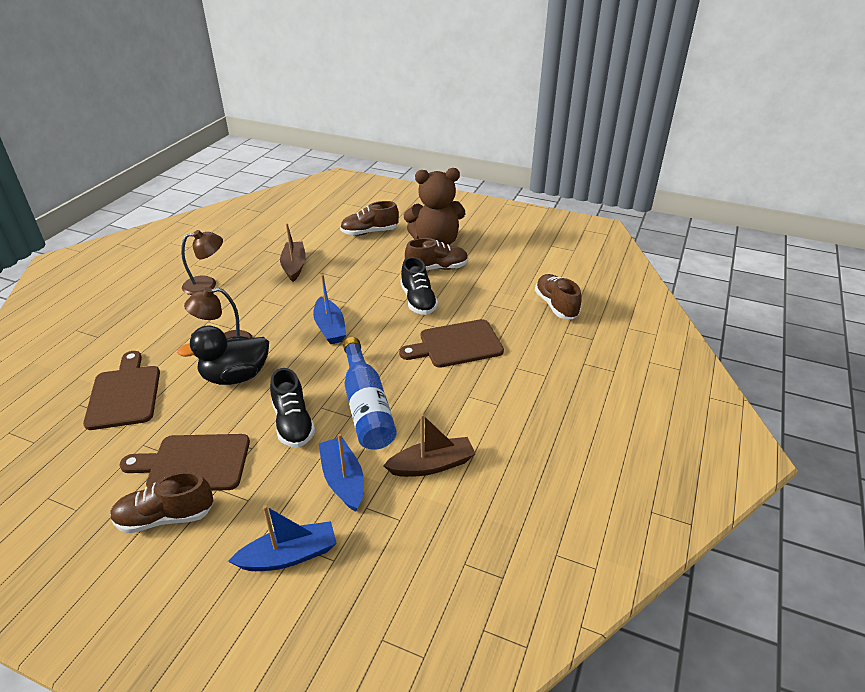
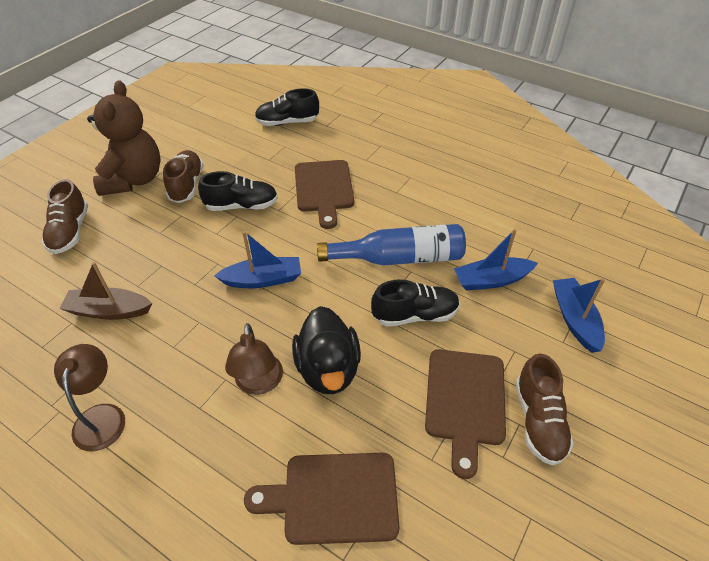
camera: 80 degrees left, 10 degrees up
brown boat [383,414,475,477] -> none
brown shoe [535,274,582,319] -> black shoe [255,88,319,126]

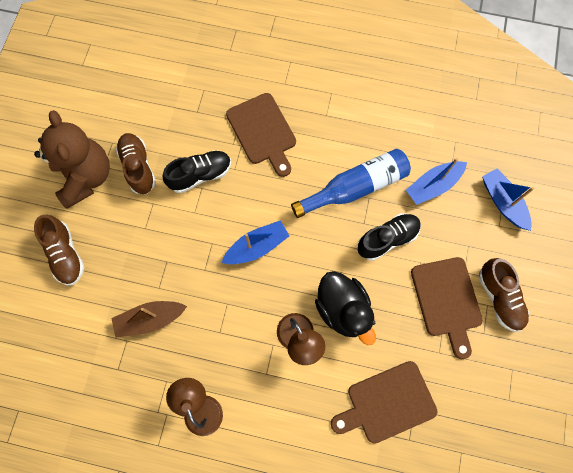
camera: 20 degrees left, 25 degrees up
black shoe [255,88,319,126] -> none

